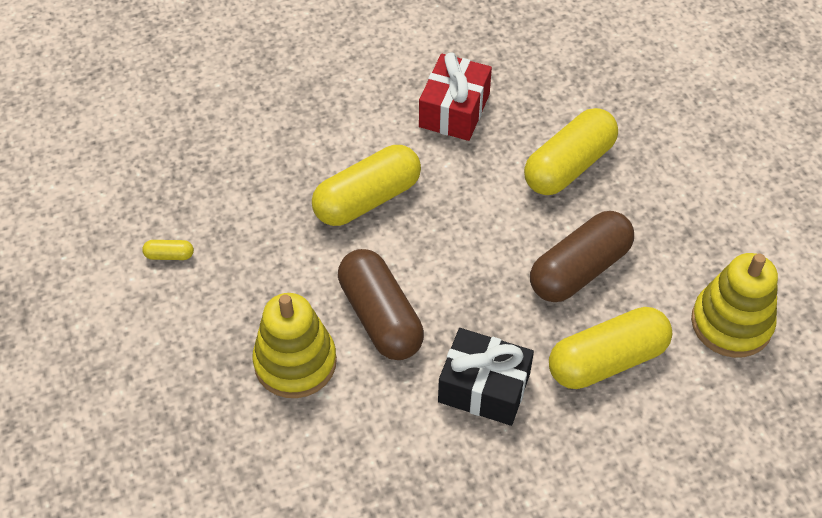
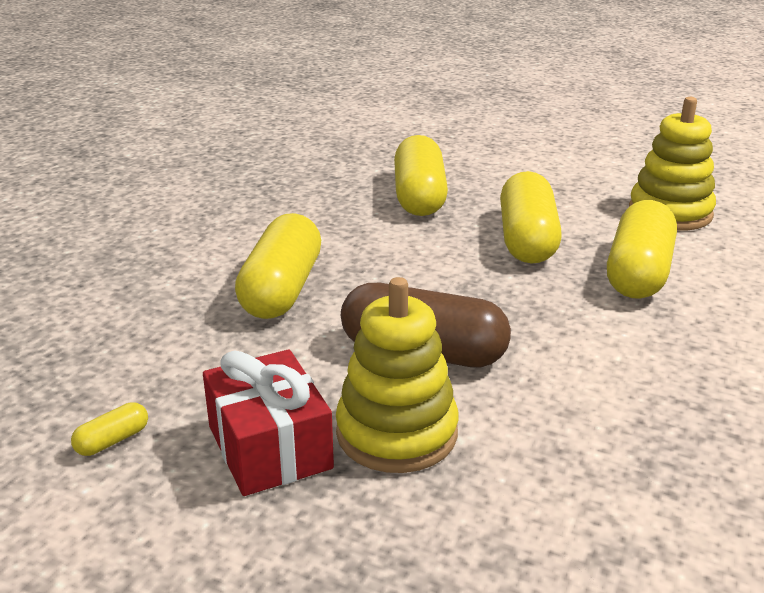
camera: 45 degrees left, 25 degrees down
red gift [419,52,492,141] -> red gift moved to [203,349,334,496]
black gift [438,328,534,426] -> none
brown capsule [530,211,634,302] -> yellow capsule [500,171,562,263]

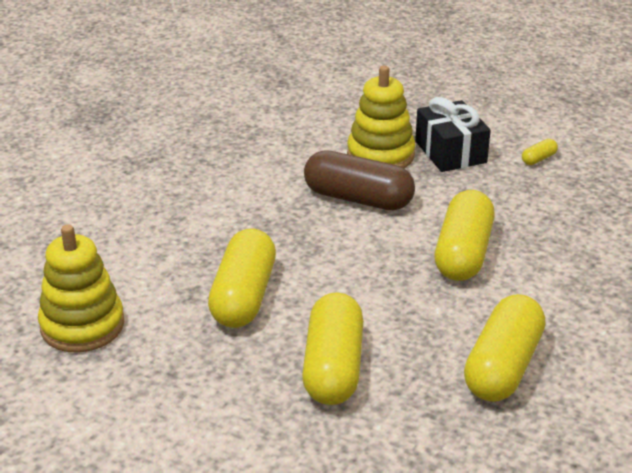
camera: 175 degrees left, 5 degrees up
red gift [203,349,334,496] -> black gift [415,97,491,172]
yellow capsule [607,200,677,299] -> yellow capsule moved to [464,294,545,402]

